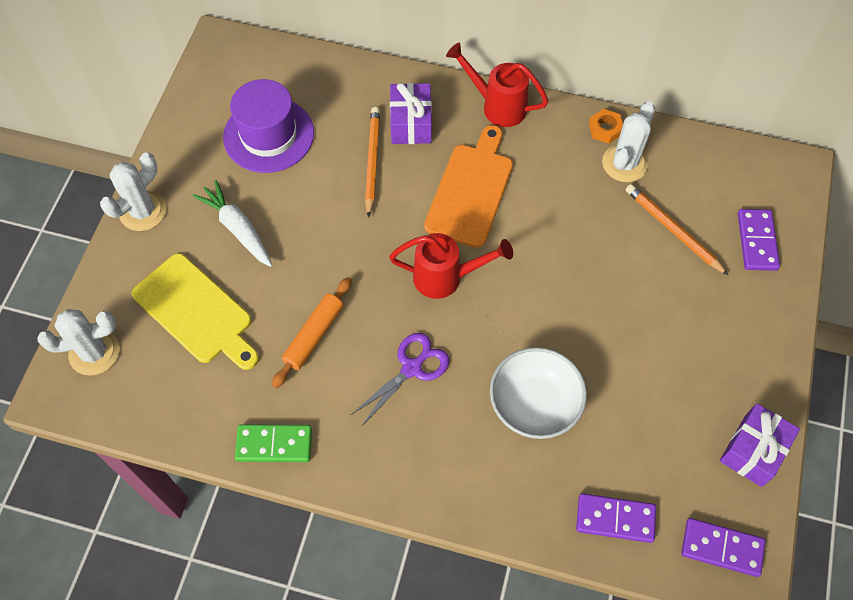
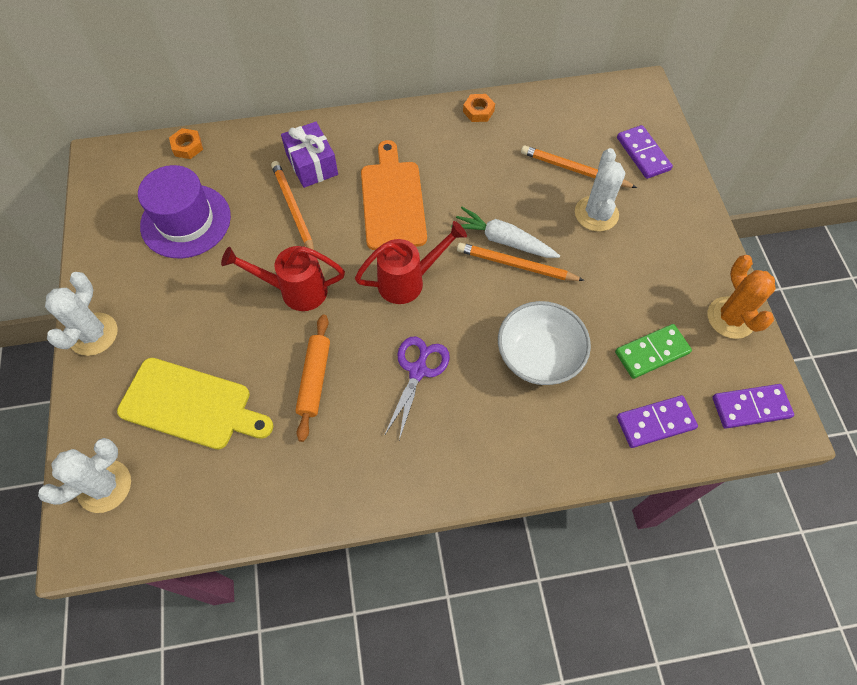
camera: 25 degrees left, 0 degrees up
white carrot [192,180,272,267] -> white carrot moved to [451,207,560,258]
green domino [235,424,312,462] -> green domino moved to [615,324,692,379]
red watering can [446,43,549,127] -> red watering can moved to [221,246,345,311]
white cactus [602,102,655,182] -> white cactus moved to [575,148,625,232]
purple gift [720,403,800,487] -> orange cactus [707,255,776,339]
none -> orange nut [169,128,203,159]
none -> orange pencil [457,243,584,281]

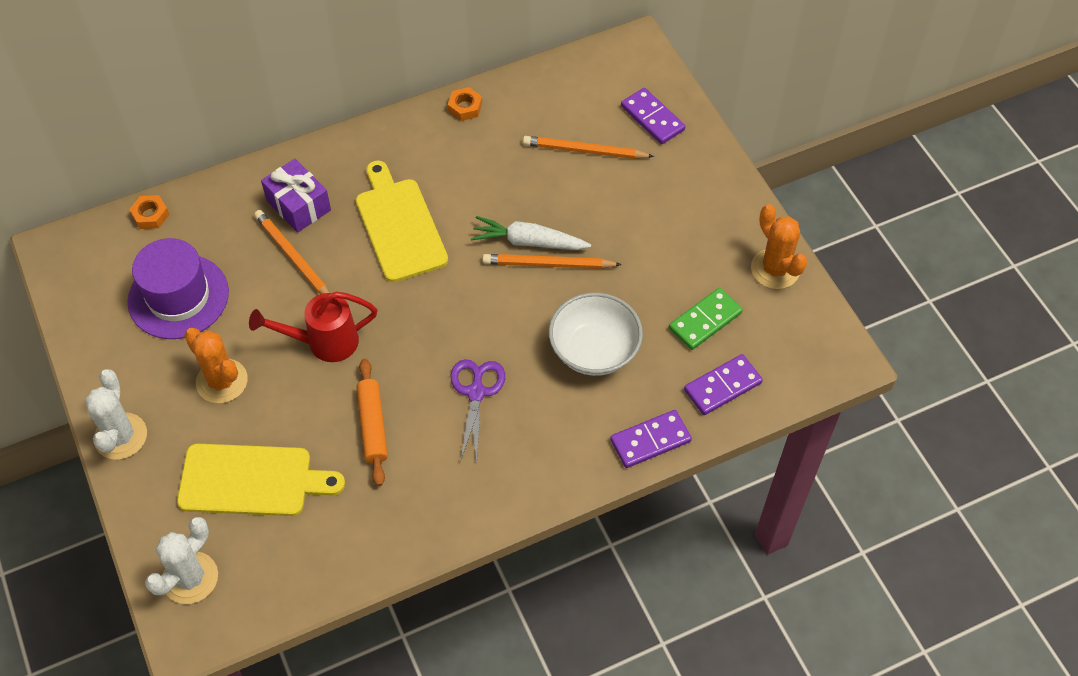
camera: 15 degrees left, 5 degrees down
red watering can [355,221,467,304] -> none
orange cutting board [361,140,427,250] -> yellow cutting board [356,160,448,282]
white cactus [575,148,625,232] -> none
purple domino [712,384,794,429] -> purple domino moved to [610,410,692,468]
none -> orange cactus [184,328,248,403]

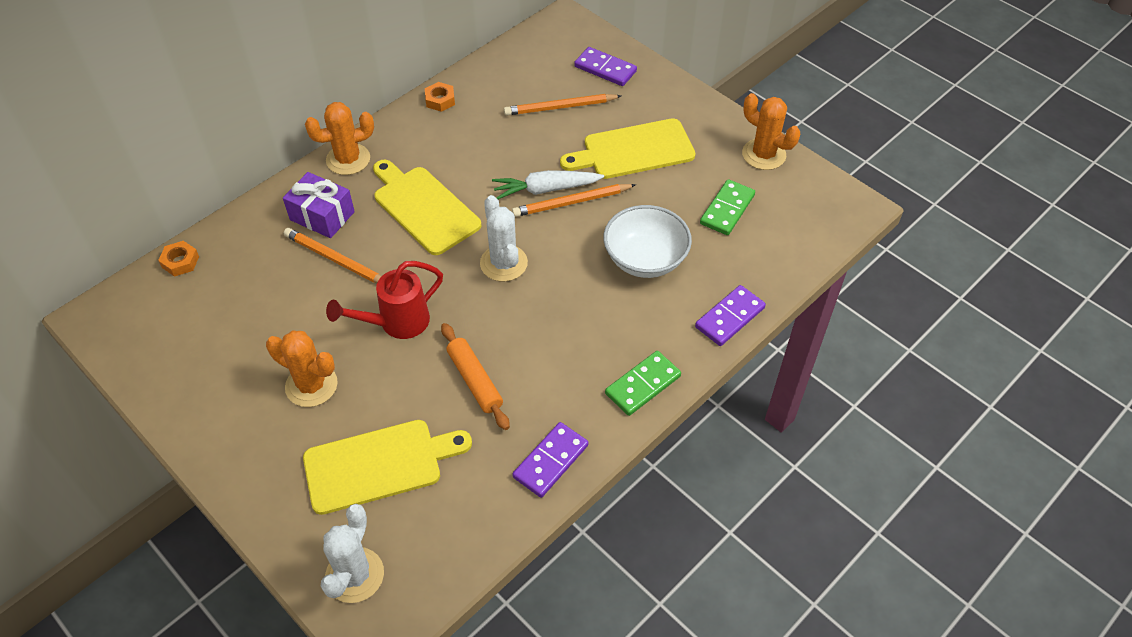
camera: 20 degrees left, 5 degrees down
white cactus [85,369,147,460] -> white cactus moved to [480,195,528,282]
purple hat [128,238,229,339] -> none
purple scissors [451,359,505,463] -> none
purple domino [684,354,763,415] -> purple domino moved to [512,422,588,498]
none -> orange cactus [305,102,374,175]
none -> yellow cutting board [560,118,696,179]
none -> green domino [605,351,681,416]

